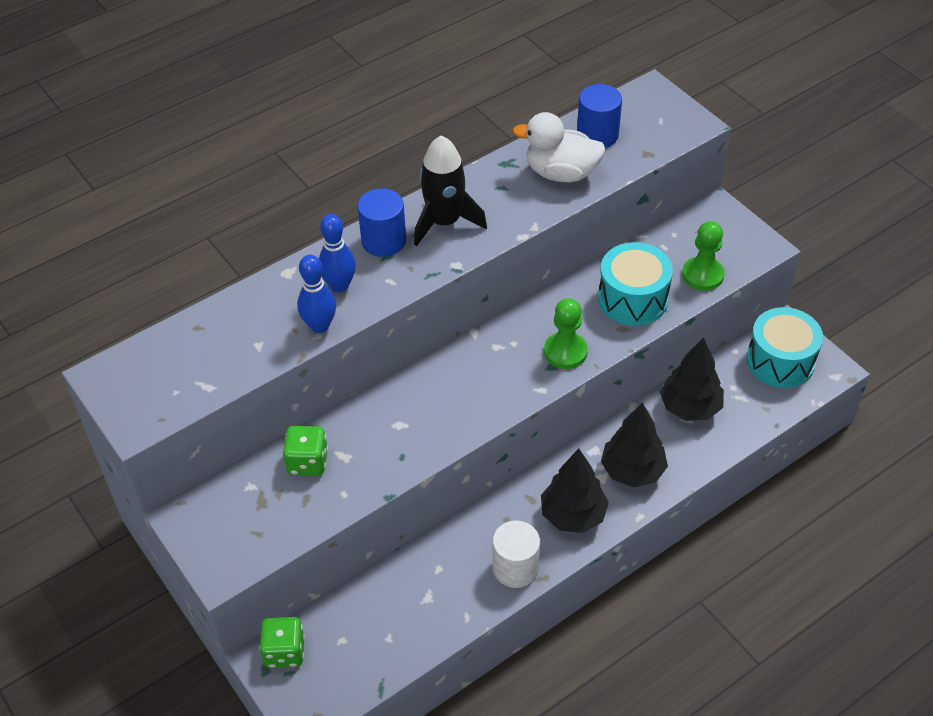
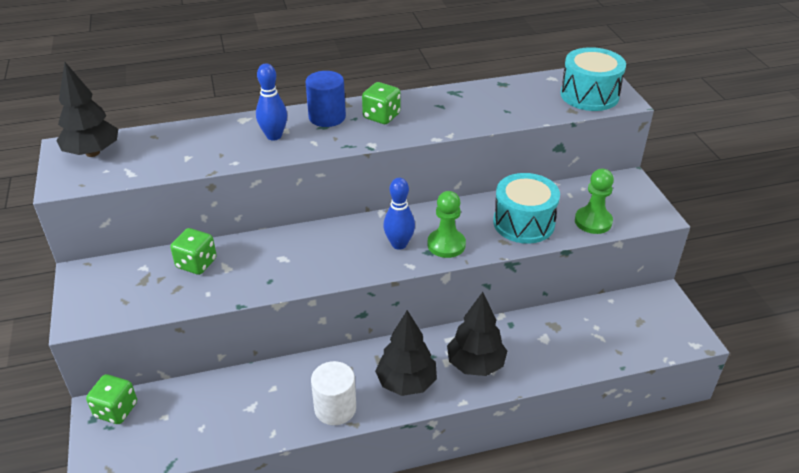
camera: 20 degrees right, 10 degrees down
blue bowling pin [297,255,336,333] -> blue bowling pin moved to [383,178,415,250]
black rocket [414,135,487,246] -> green dice [362,82,401,124]
white duck [512,112,606,182] -> none
blue cylinder [577,84,622,148] -> none
black tree [660,337,724,421] -> black tree moved to [57,62,118,157]
turquoise drum [747,307,823,388] -> turquoise drum moved to [560,47,626,111]

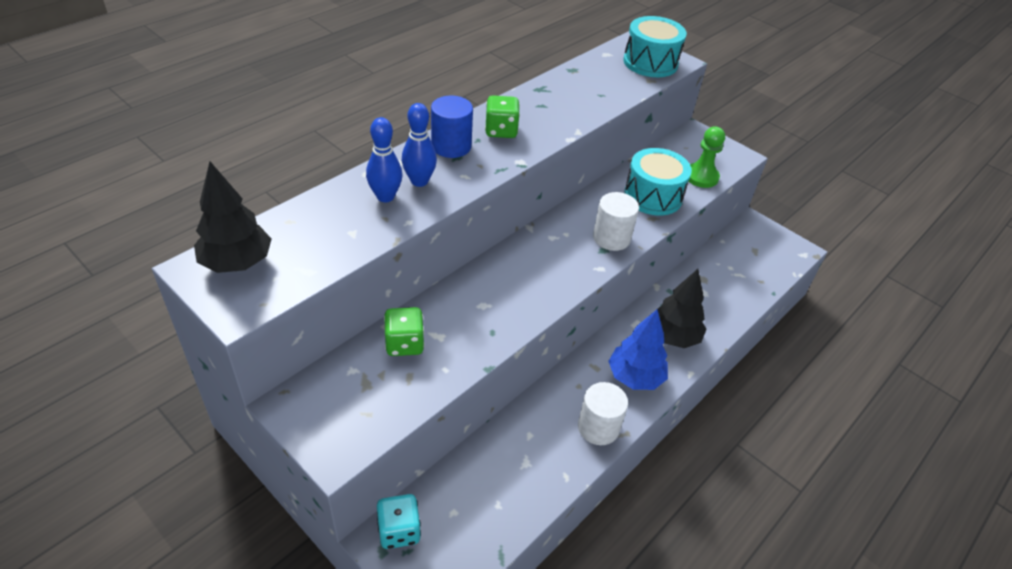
camera: 35 degrees left, 5 degrees up
green dice [86,374,137,424] -> turquoise dice [377,494,421,549]
black tree [375,310,437,396] -> blue tree [608,309,668,390]
blue bowling pin [383,178,415,250] -> blue bowling pin moved to [366,117,402,202]
green pawn [428,191,466,258] -> white cylinder [593,192,639,251]

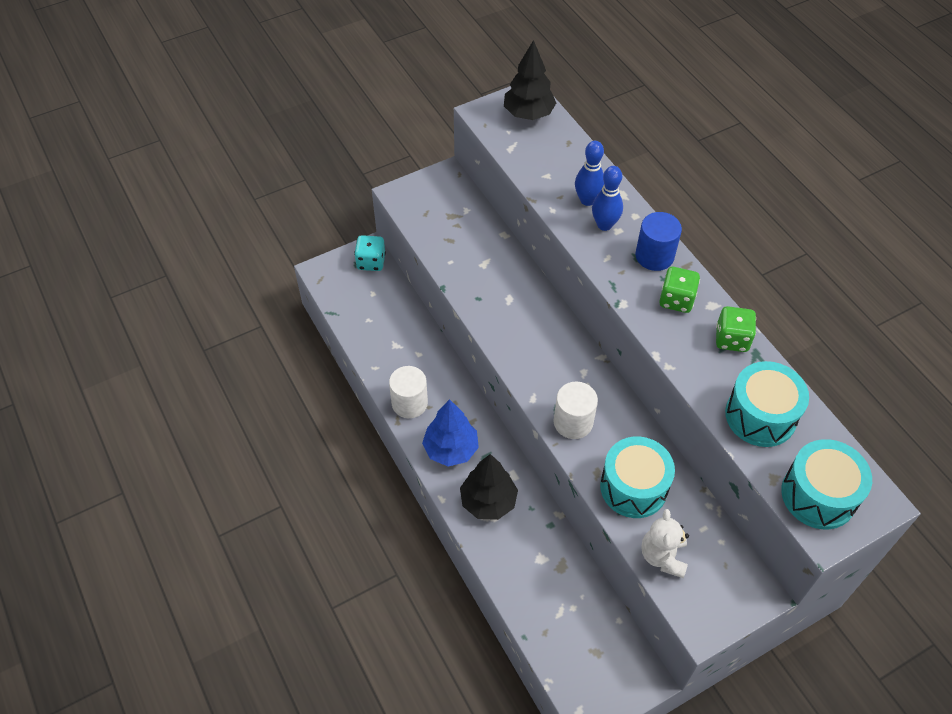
camera: 110 degrees right, 10 degrees up
green dice [384,307,424,356] -> green dice moved to [716,306,756,352]
green pawn [689,126,725,188] -> white teddy bear [641,509,689,578]
none -> turquoise drum [725,361,809,447]

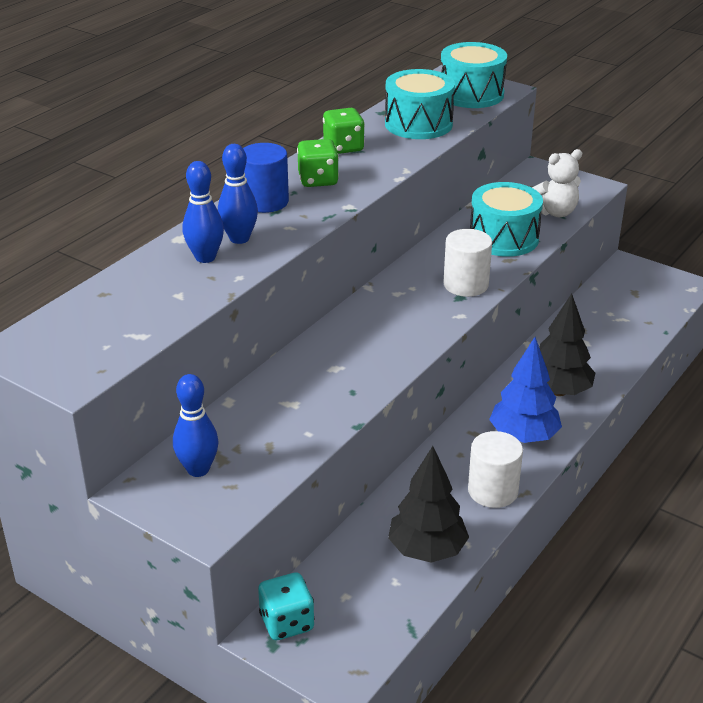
camera: 115 degrees left, 20 degrees down
black tree [504,40,556,120] -> black tree moved to [388,446,469,563]
none -> blue bowling pin [173,374,219,477]

